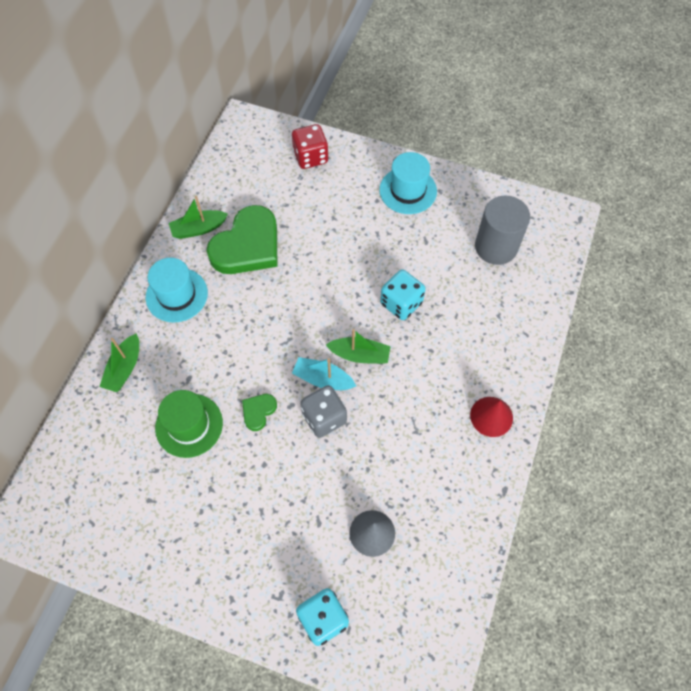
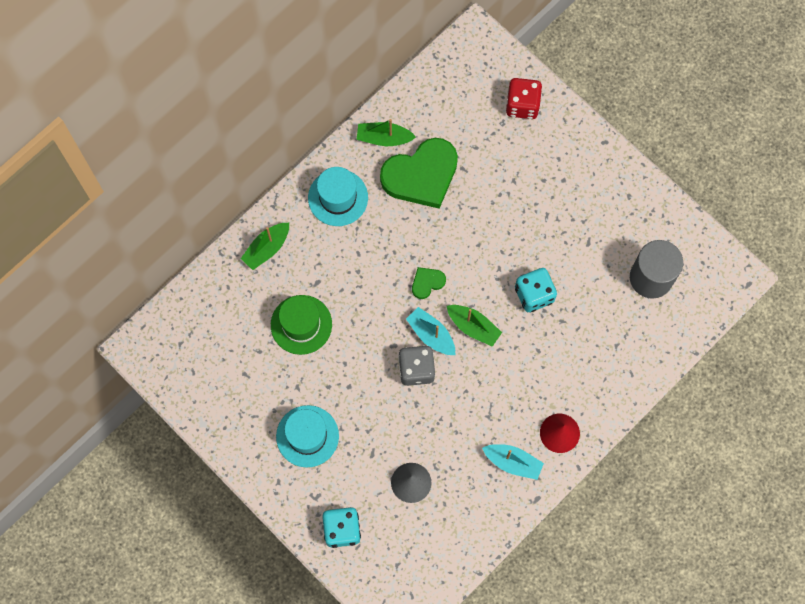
camera: 25 degrees right, 10 degrees up
green heart [242,394,277,431] -> green heart moved to [412,267,446,299]
turquoise hat [379,152,437,214] -> turquoise hat moved to [276,405,339,468]
none -> turquoise boat [482,444,544,480]

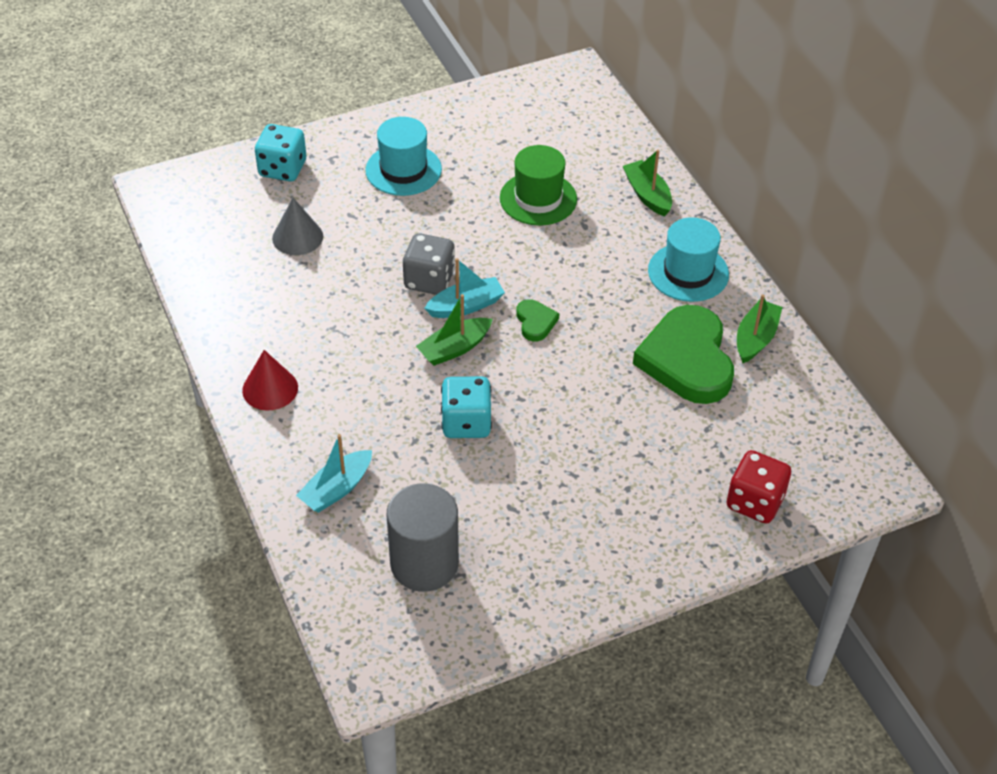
camera: 110 degrees right, 25 degrees down
turquoise boat [482,444,544,480] -> turquoise boat moved to [296,434,372,513]

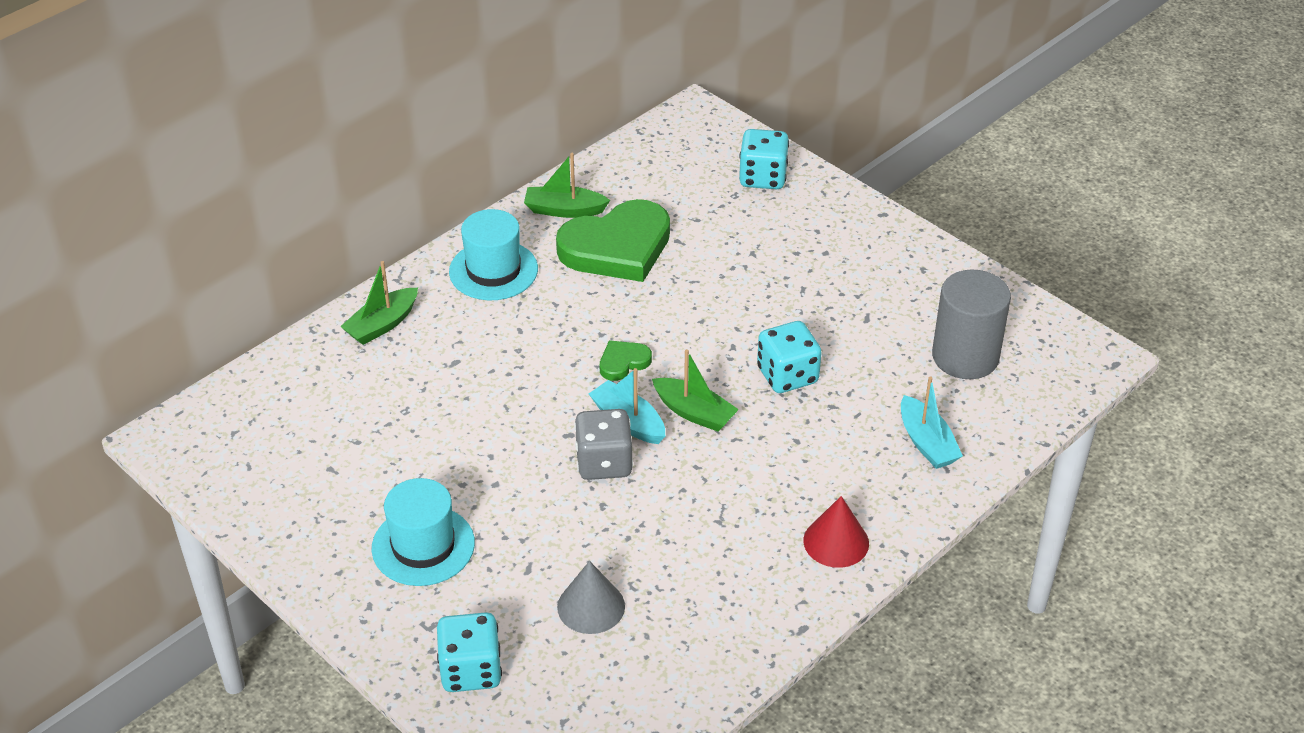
camera: 110 degrees left, 5 degrees down
turquoise boat [296,434,372,513] -> turquoise boat turned 45 degrees clockwise [901,376,963,469]
green hat [500,145,577,226] -> none
red dice [726,450,791,524] -> turquoise dice [739,129,789,189]

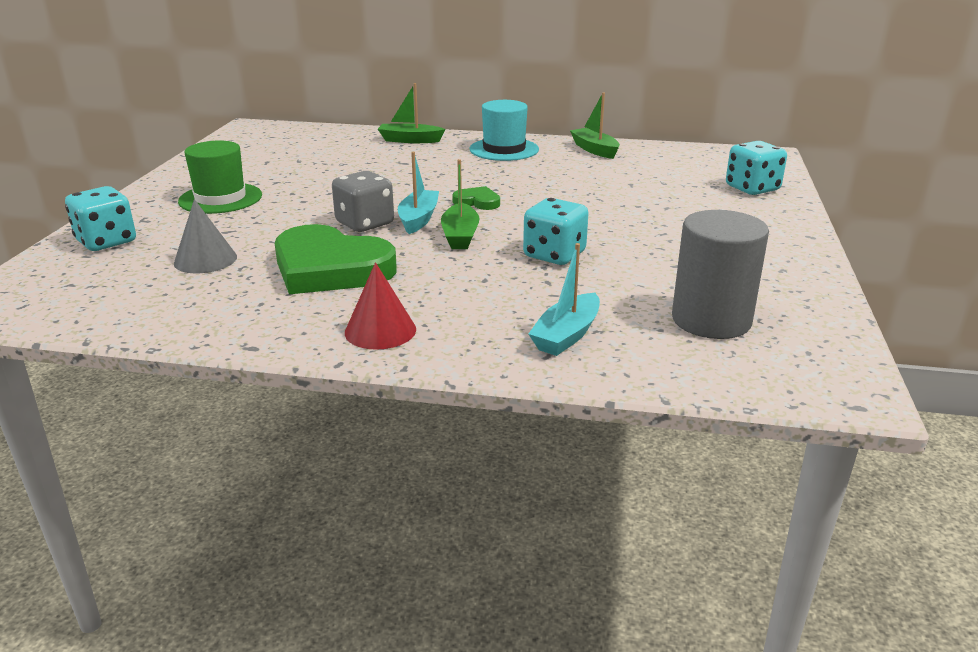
camera: 55 degrees right, 15 degrees down
turquoise hat [372,478,475,586] -> green hat [178,140,262,214]
green heart [556,199,670,282] -> green heart moved to [275,224,397,294]

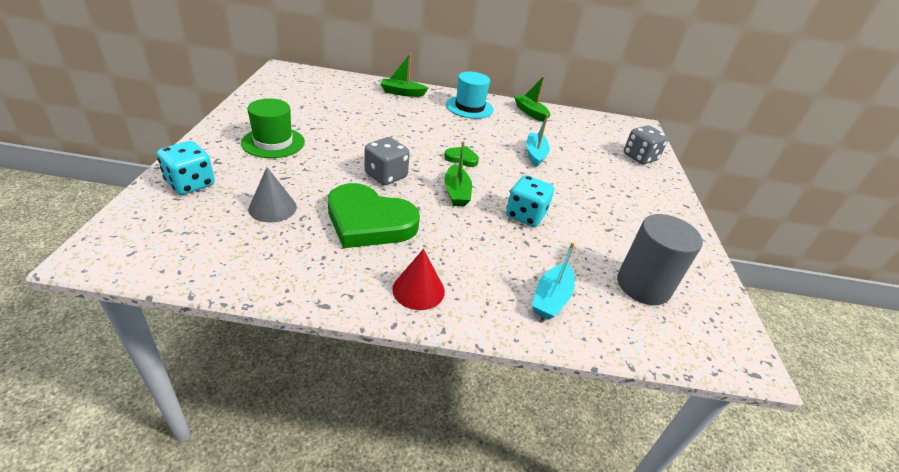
camera: 10 degrees left, 10 degrees up
turquoise boat [398,152,439,234] -> turquoise boat moved to [526,114,550,167]
turquoise dice [726,141,787,195] -> grey dice [624,125,669,164]

